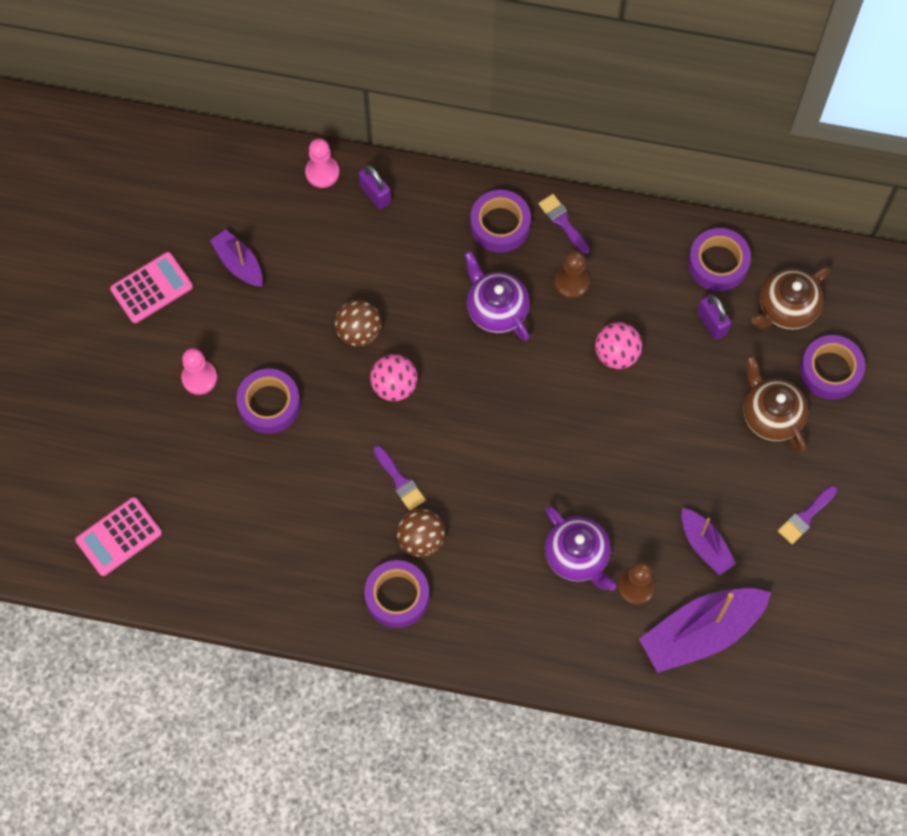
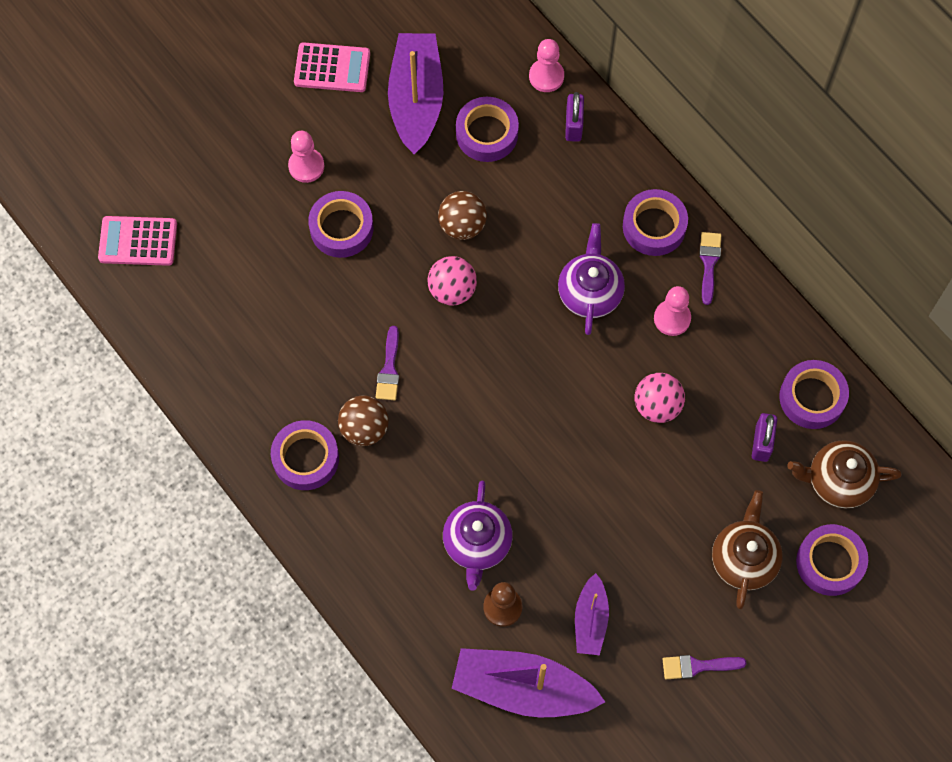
camera: 40 degrees right, 0 degrees up
purple boat [210,229,263,287] -> purple boat [388,33,443,154], size x1.80
brown pawn [555,251,590,299] -> pink pawn [654,286,691,336]
none -> purple tape [456,97,519,162]

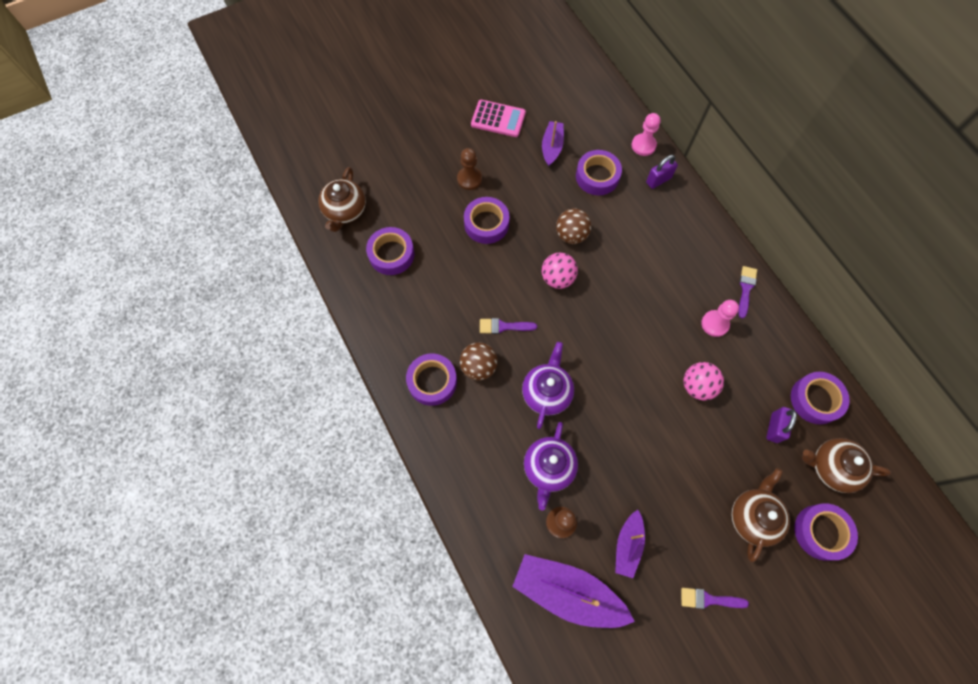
camera: 10 degrees right, 0 degrees up
pink calculator [98,216,177,266] -> brown teapot [318,167,366,232]
pink pawn [288,131,324,183] -> brown pawn [457,148,482,190]
purple brush [376,326,399,400] -> purple brush turned 75 degrees clockwise [480,318,537,334]
purple boat [388,33,443,154] -> purple boat [542,121,564,167], size x0.56
purple teapot [558,223,625,335] -> purple teapot moved to [522,342,574,429]
purple padlock [565,92,584,142] -> purple padlock turned 45 degrees clockwise [646,155,678,189]
purple tape [623,189,688,256] -> purple tape moved to [366,227,414,275]

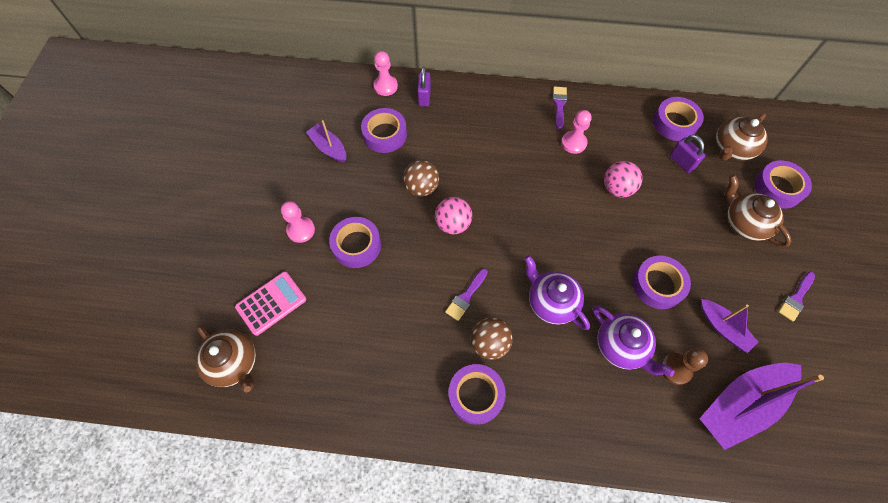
camera: 55 degrees left, 5 degrees down
purple tape [366,227,414,275] -> purple tape moved to [633,256,691,309]
brown pawn [457,148,482,190] -> pink pawn [281,201,315,243]
pink calculator [471,100,526,137] -> pink calculator moved to [235,272,306,336]
purple brush [738,266,757,318] -> purple brush turned 45 degrees clockwise [553,86,567,129]

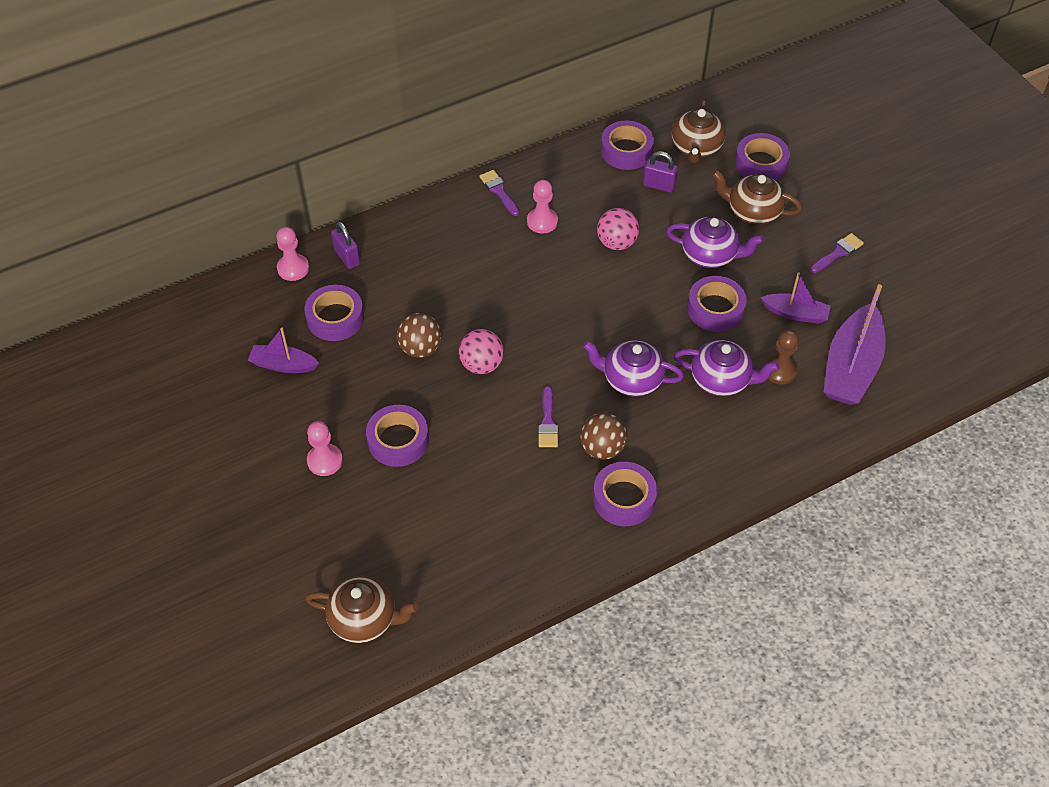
camera: 35 degrees left, 10 degrees down
pink calculator [235,272,306,336] -> none
purple brush [778,272,815,321] -> purple brush turned 135 degrees counterclockwise [810,233,864,273]
none -> purple teapot [666,217,764,268]

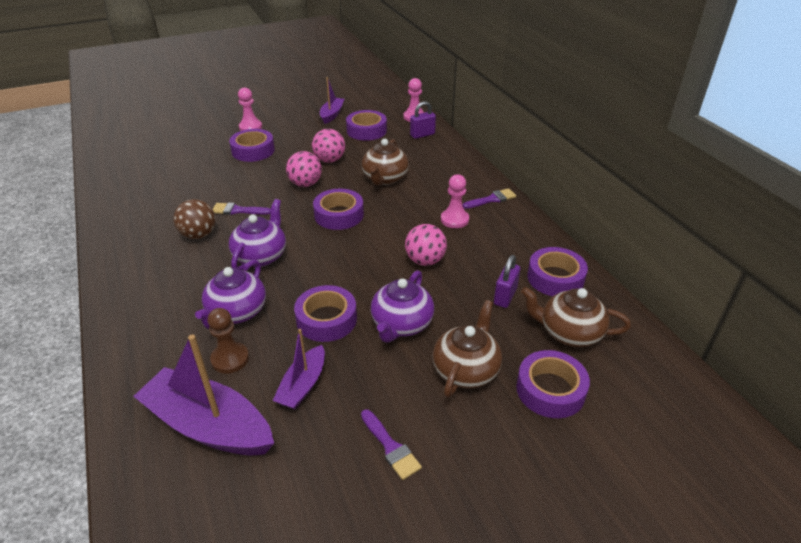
camera: 95 degrees right, 15 degrees down
brown teapot [305,576,418,643] -> brown teapot moved to [362,139,409,185]
brown ball [397,313,442,358] -> pink ball [312,129,345,163]
purple tape [593,462,657,526] -> purple tape moved to [313,189,364,230]

